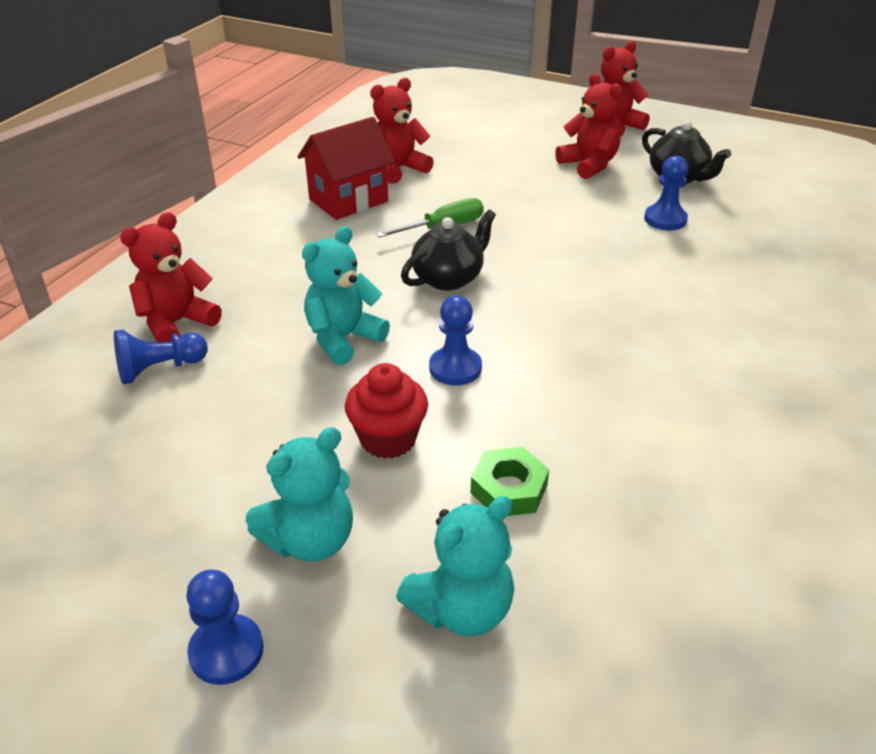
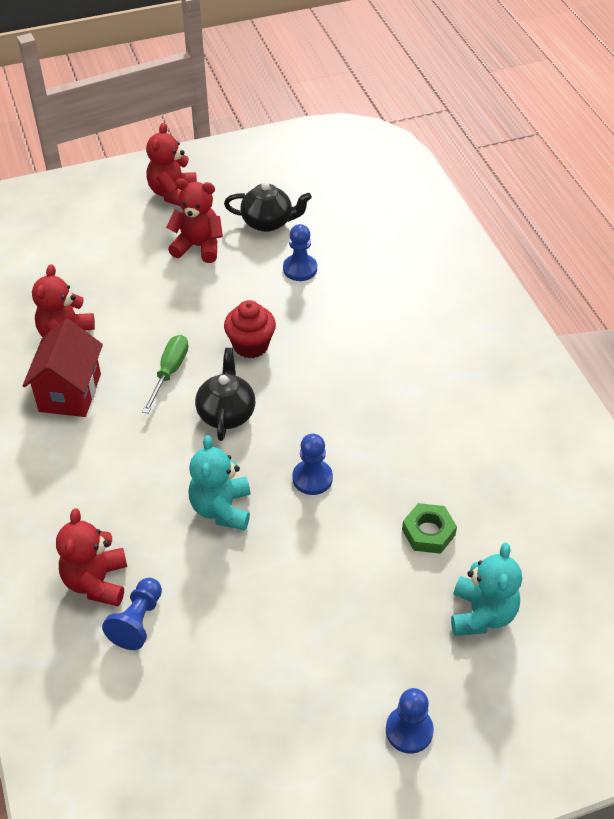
camera: 45 degrees left, 10 degrees up
turquoise teddy bear [246,427,353,562] -> none
red cupcake [345,363,428,459] -> red cupcake moved to [224,300,276,358]

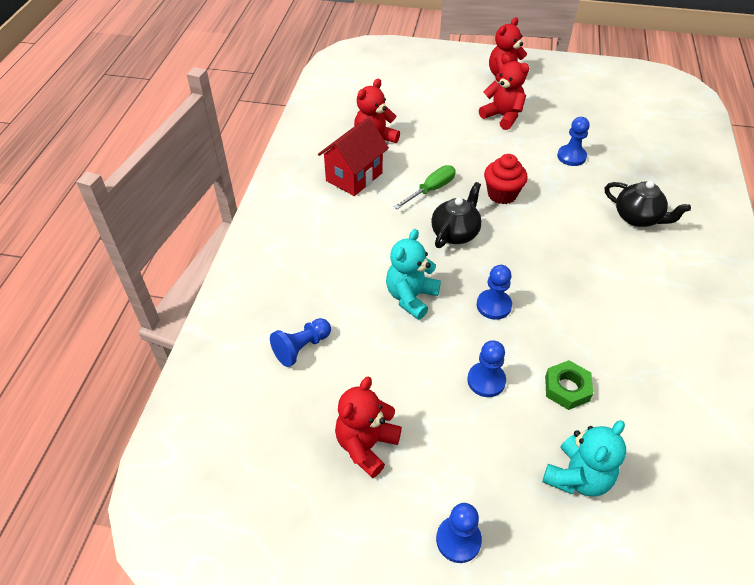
camera: 30 degrees right, 0 degrees up
red teddy bear [56,509,127,606] -> red teddy bear moved to [335,376,402,478]
black teapot [224,182,312,232] -> black teapot moved to [605,181,691,227]
none -> blue pawn [467,340,506,397]

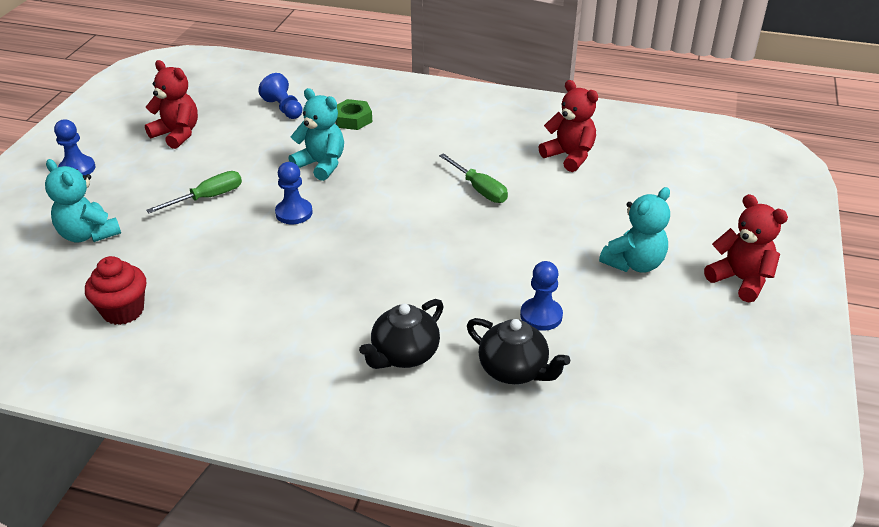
camera: 95 degrees right, 10 degrees down
red house [318,117,389,196] -> none
black teapot [431,182,482,248] -> black teapot moved to [467,318,570,384]
blue pawn [467,340,506,397] -> green screwdriver [146,171,242,213]
red teddy bear [479,55,530,130] -> turquoise teddy bear [599,187,670,273]
red cupcake [484,154,528,204] -> red cupcake moved to [85,256,146,325]
green nut [545,360,593,410] -> green nut moved to [336,99,372,130]

